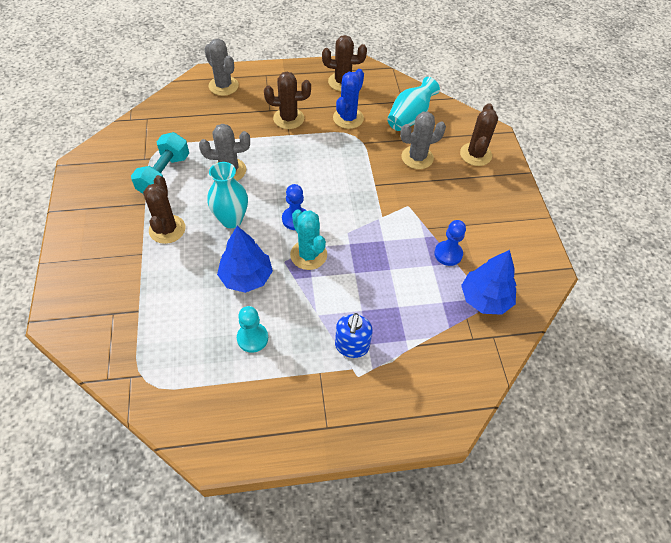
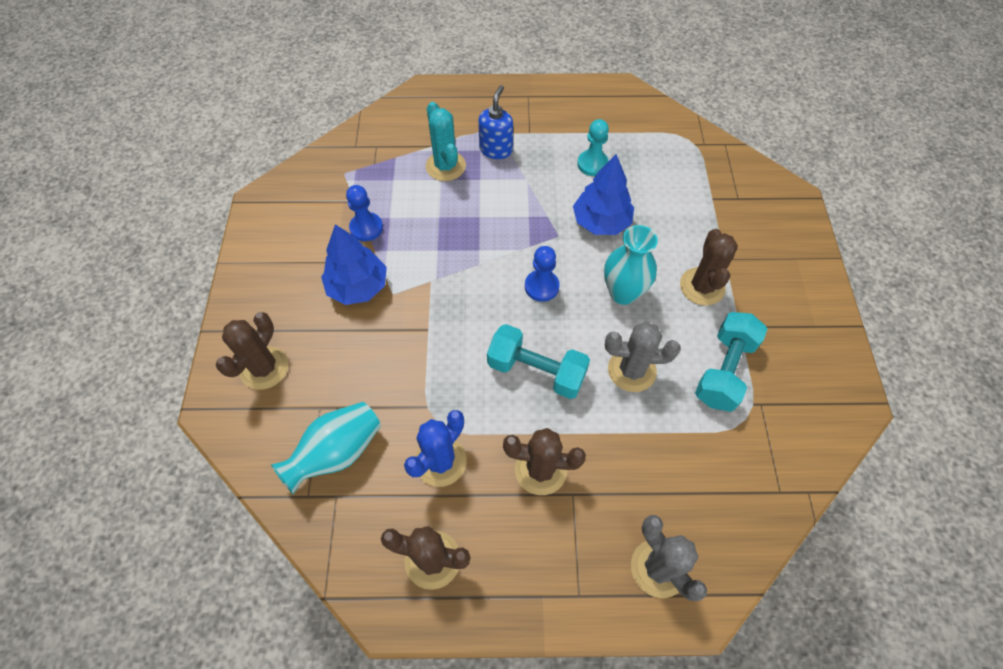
camera: 170 degrees left, 5 degrees up
turquoise cactus [290,209,327,270] -> turquoise cactus moved to [426,102,466,181]
grey cactus [400,112,446,169] -> none
blue tree [461,250,516,315] -> blue tree moved to [321,224,387,305]
none -> turquoise dumbbell [487,324,590,399]

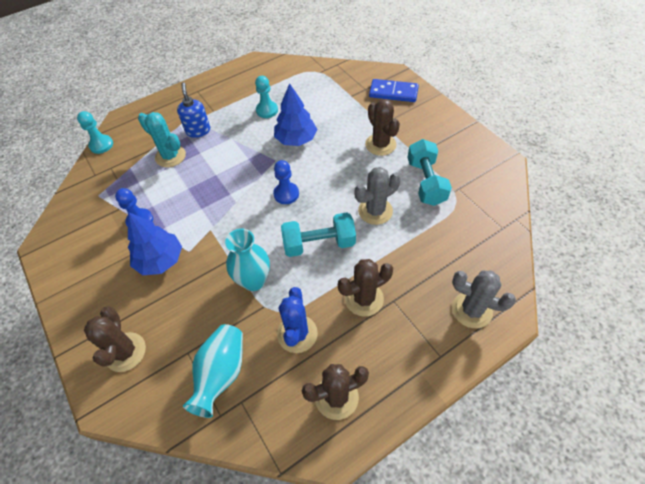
camera: 30 degrees left, 5 degrees down
turquoise vase [604,225,658,305] -> turquoise vase moved to [225,229,270,291]
none -> turquoise pawn [77,111,113,154]
none -> blue domino [369,79,419,102]

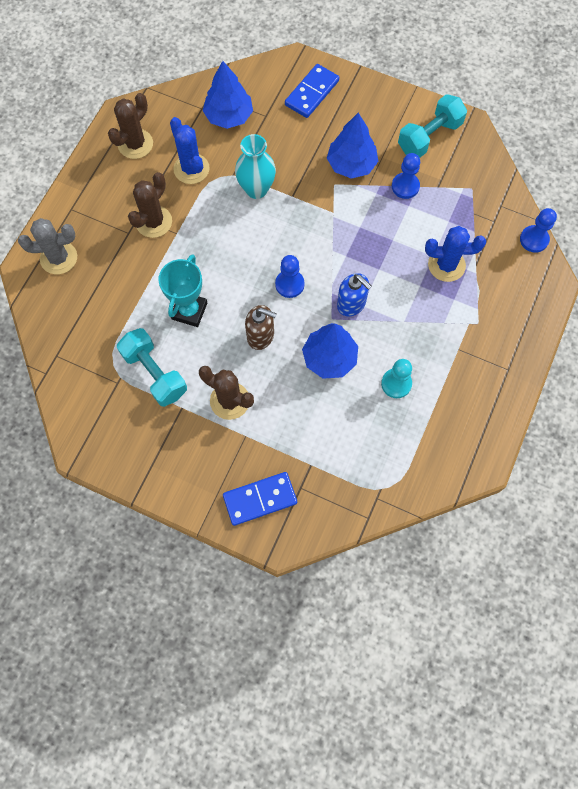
camera: 145 degrees right, 15 degrees up
turquoise pawn [77,111,113,154] -> blue pawn [520,208,557,253]
brown cactus [84,306,146,372] -> blue domino [285,64,339,118]
turquoise cactus [138,112,186,168] -> blue cactus [425,226,486,282]
blue soap dispenser [177,82,210,138] -> blue soap dispenser moved to [337,273,372,316]
turquoise vase [183,324,243,418] -> blue tree [203,61,253,129]
turquoise dumbbell [281,213,356,257] -> turquoise dumbbell moved to [398,94,467,158]
grey cactus [355,167,401,225] -> turquoise trophy [159,254,207,327]
none -> brown soap dispenser [245,305,277,350]

